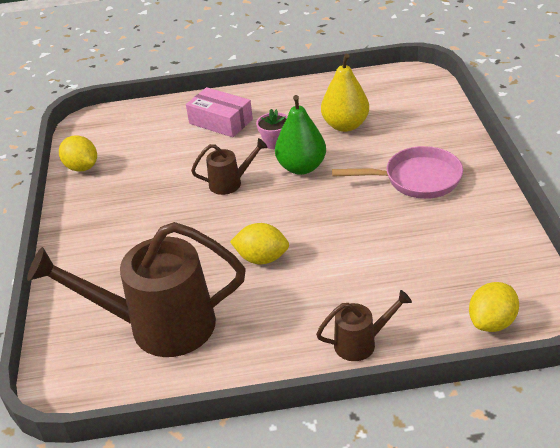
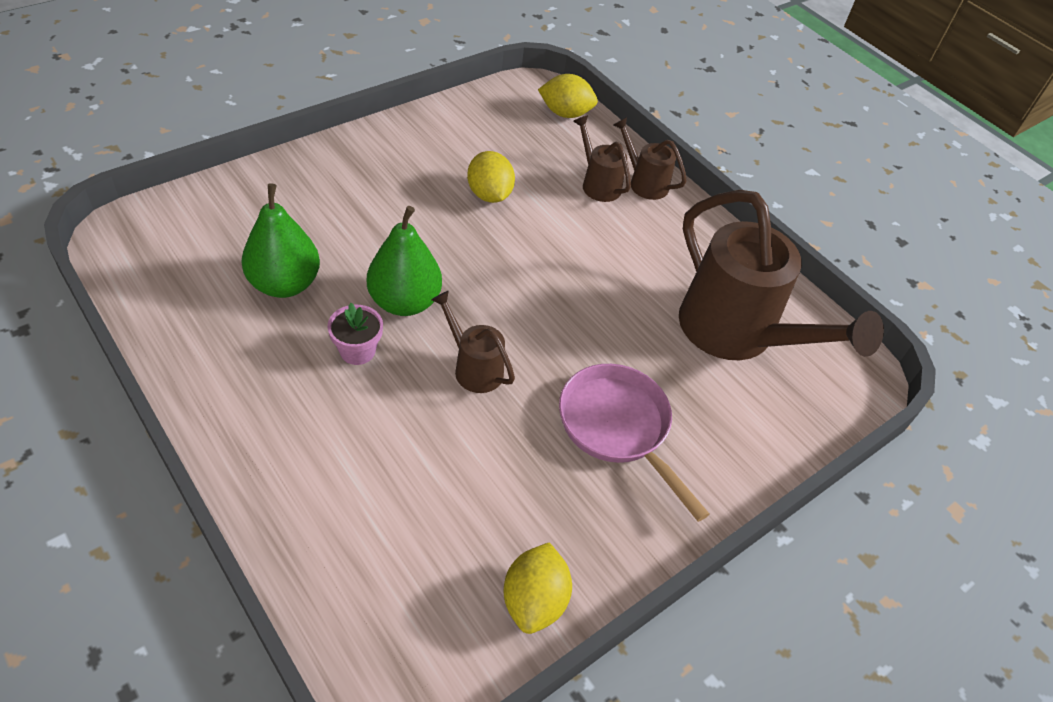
camera: 130 degrees left, 10 degrees up
pink box [186,87,253,137] -> none
yellow lemon [230,223,289,264] -> yellow lemon moved to [467,151,515,203]
yellow pear [321,54,369,132] -> green pear [241,183,320,298]
pink pan [332,146,463,199] -> pink pan moved to [559,364,710,522]
none -> brown watering can [573,115,631,202]

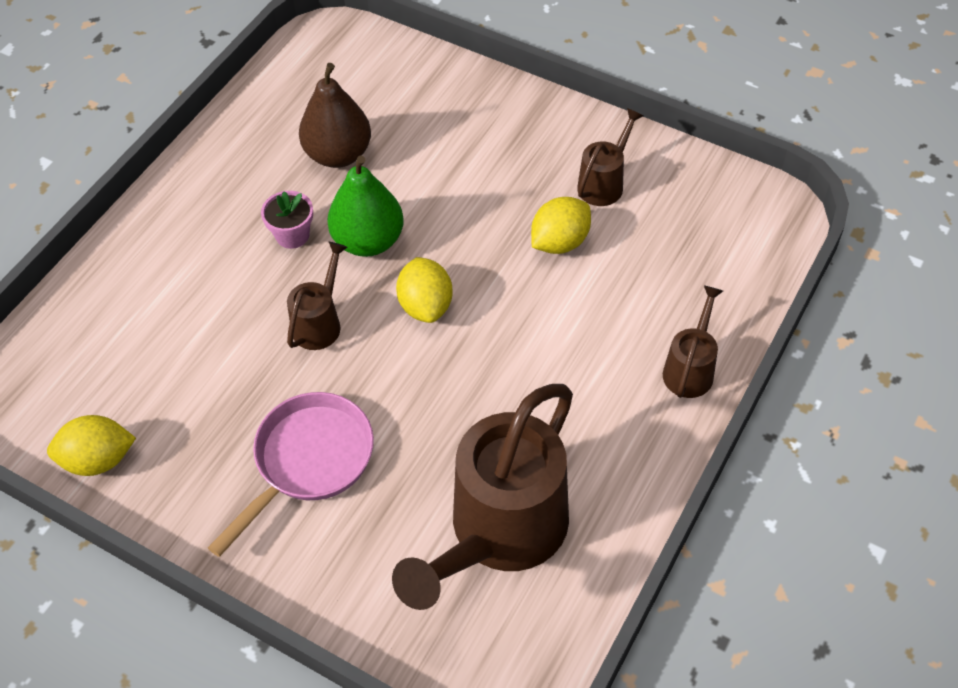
camera: 75 degrees right, 5 degrees up
green pear [241,183,320,298] -> brown pear [299,63,371,168]
yellow lemon [538,74,598,118] -> yellow lemon moved to [396,257,453,323]
brown watering can [573,115,631,202] -> brown watering can moved to [577,108,643,206]

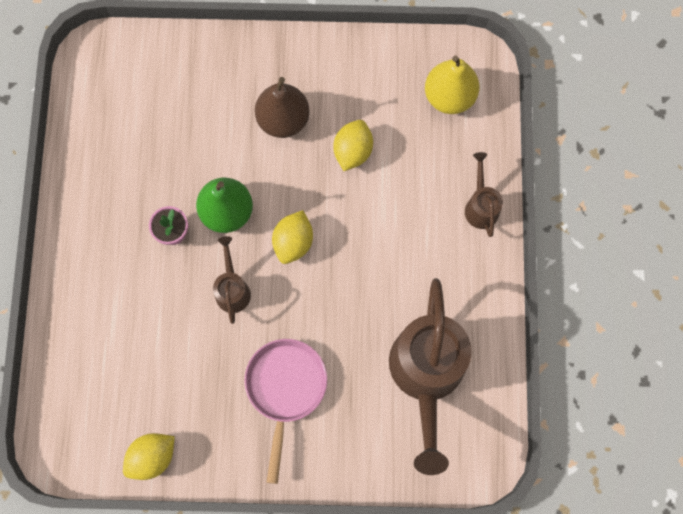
camera: 30 degrees left, 20 degrees up
brown pear [299,63,371,168] -> brown pear moved to [255,77,310,138]
yellow lemon [396,257,453,323] -> yellow lemon turned 60 degrees clockwise [272,210,313,264]
brown watering can [577,108,643,206] -> none
none -> yellow pear [425,56,480,114]

